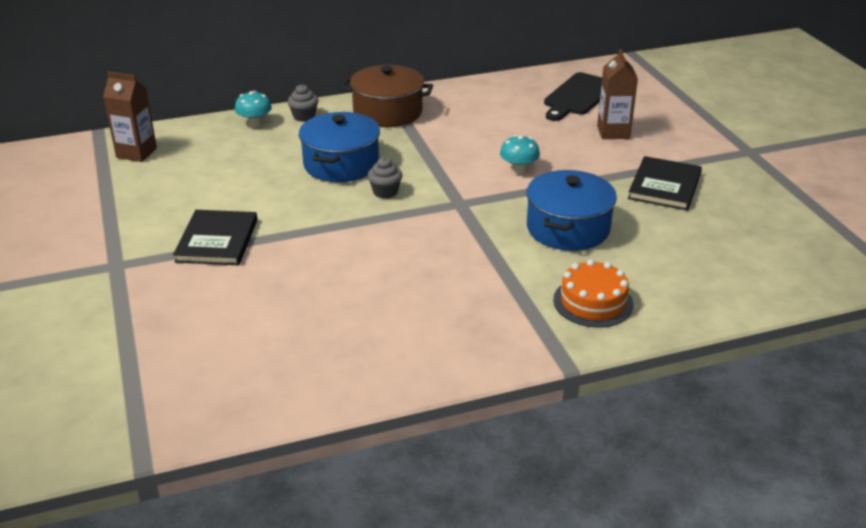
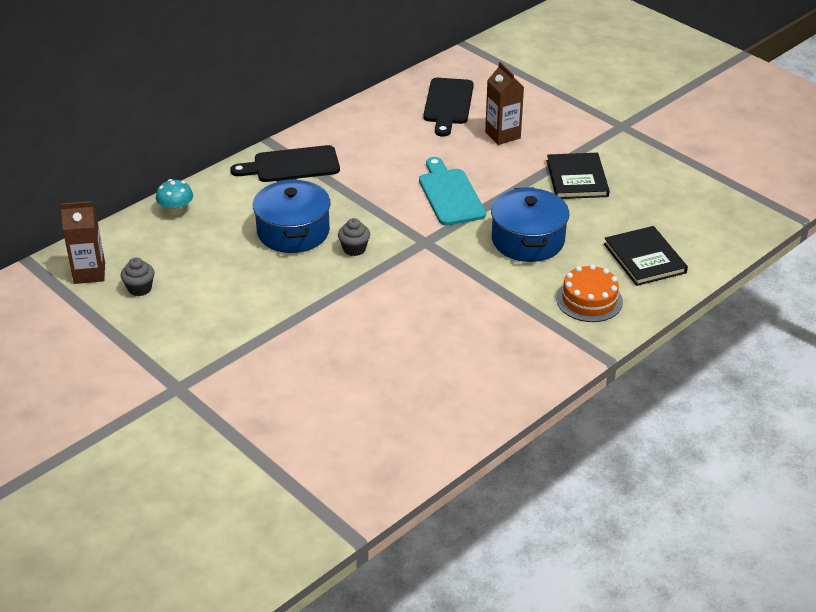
camera: 25 degrees left, 5 degrees up
black book [173,210,257,265] -> black book moved to [604,226,688,286]
grey cupcake [288,84,318,122] -> grey cupcake moved to [121,258,155,296]
brown pot [341,65,433,127] -> black cutting board [230,145,340,182]
turquoise mushroom [500,135,540,174] -> turquoise cutting board [419,157,486,225]

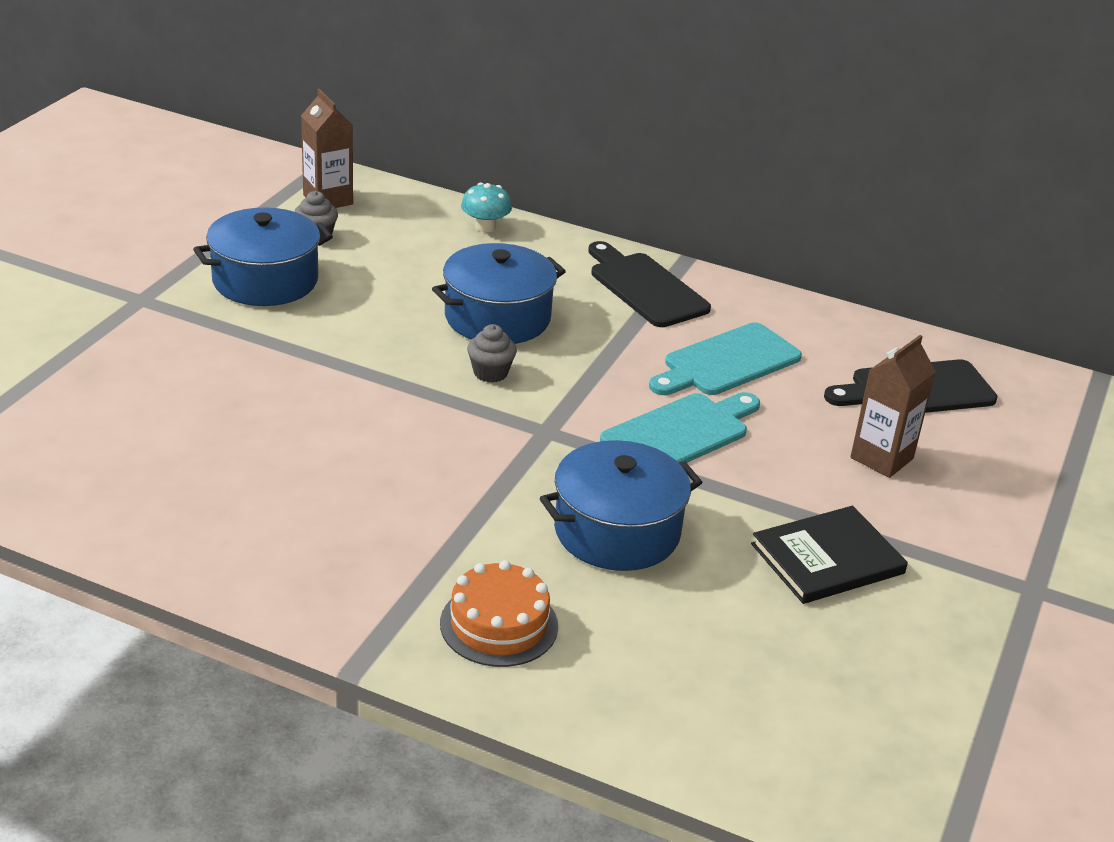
camera: 65 degrees right, 5 degrees down
black book [604,226,688,286] -> none
none -> blue pot [193,207,333,306]
none -> turquoise cutting board [649,323,802,395]

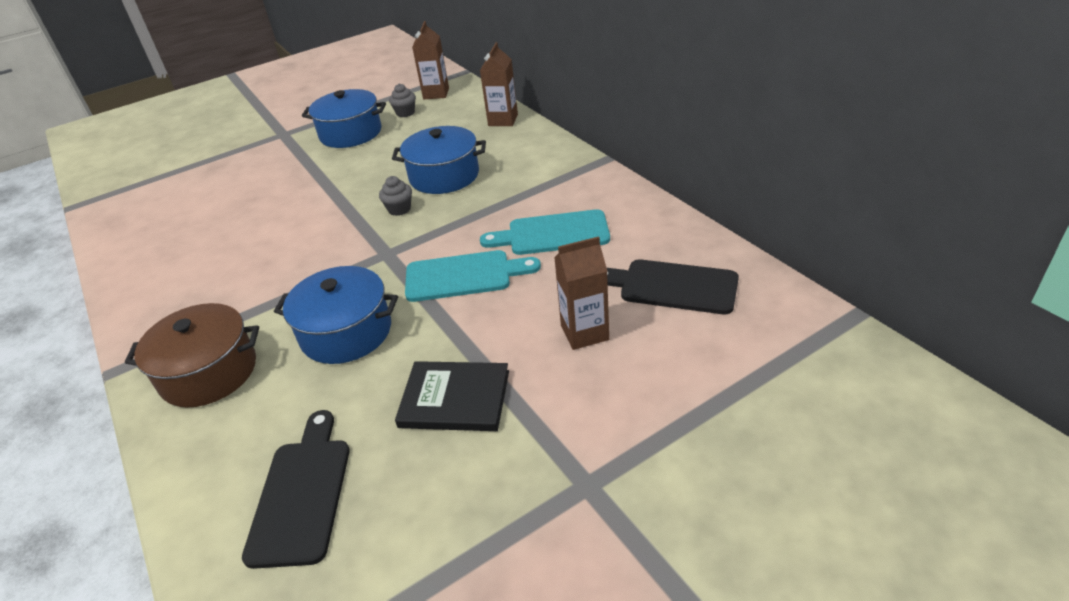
camera: 40 degrees right, 5 degrees up
orange cake [440,560,558,667] -> brown pot [125,303,259,408]
turquoise mushroom [461,183,512,232] -> brown carton [480,42,518,126]
black cutting board [588,241,711,327] -> black cutting board moved to [242,410,350,569]

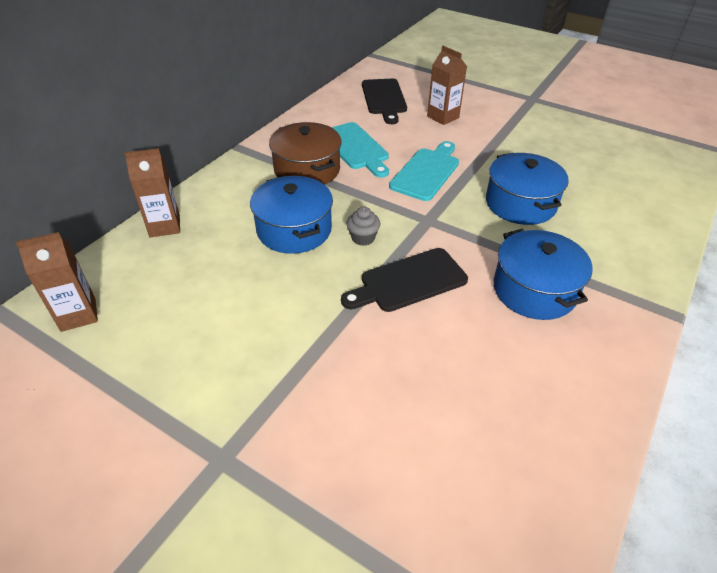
camera: 120 degrees left, 5 degrees up
brown pot [125,303,259,408] -> brown pot moved to [269,122,342,185]
black cutting board [242,410,350,569] -> black cutting board moved to [341,248,468,312]
blue pot [302,89,386,148] -> blue pot moved to [493,229,593,320]
grey cupcake [389,84,416,117] -> none
black book [395,361,509,431] -> none
turquoise cutting board [405,250,541,302] -> turquoise cutting board turned 60 degrees clockwise [389,141,459,201]

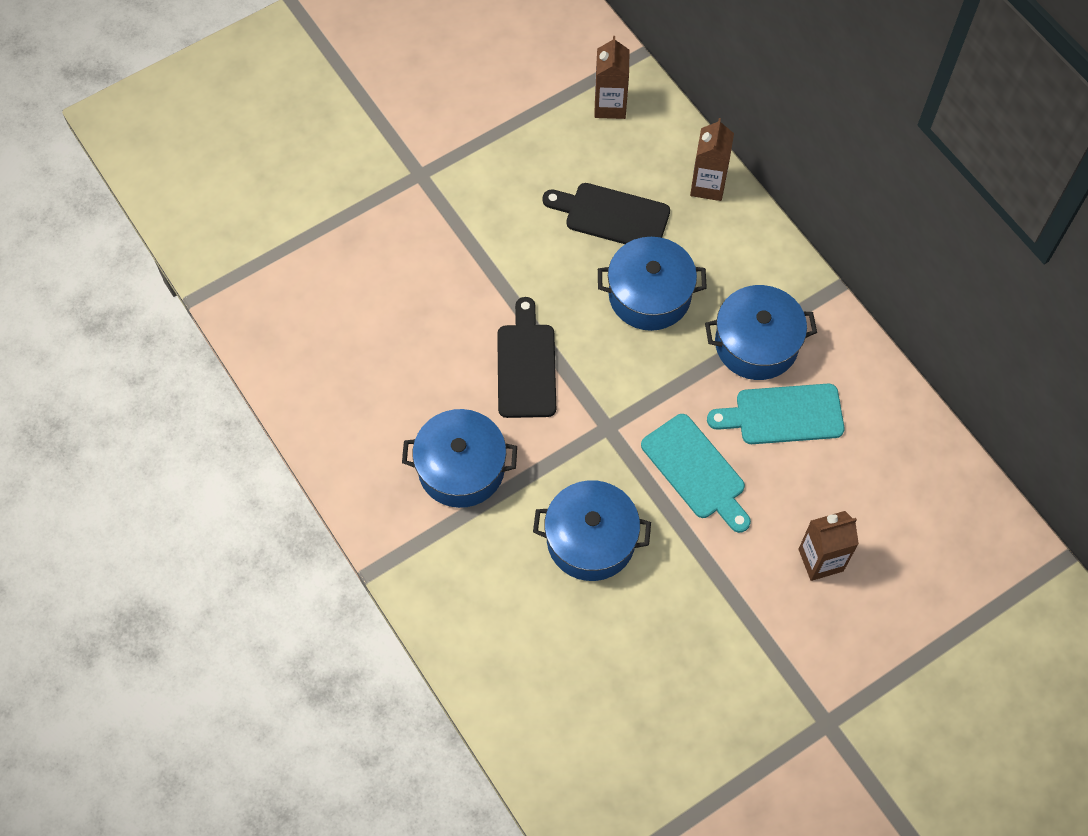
camera: 115 degrees right, 20 degrees up
brown pot [269,122,342,185] -> blue pot [705,285,817,380]
grey cupcake [347,206,380,246] -> none
black cutting board [362,79,407,124] -> black cutting board moved to [542,183,670,244]

